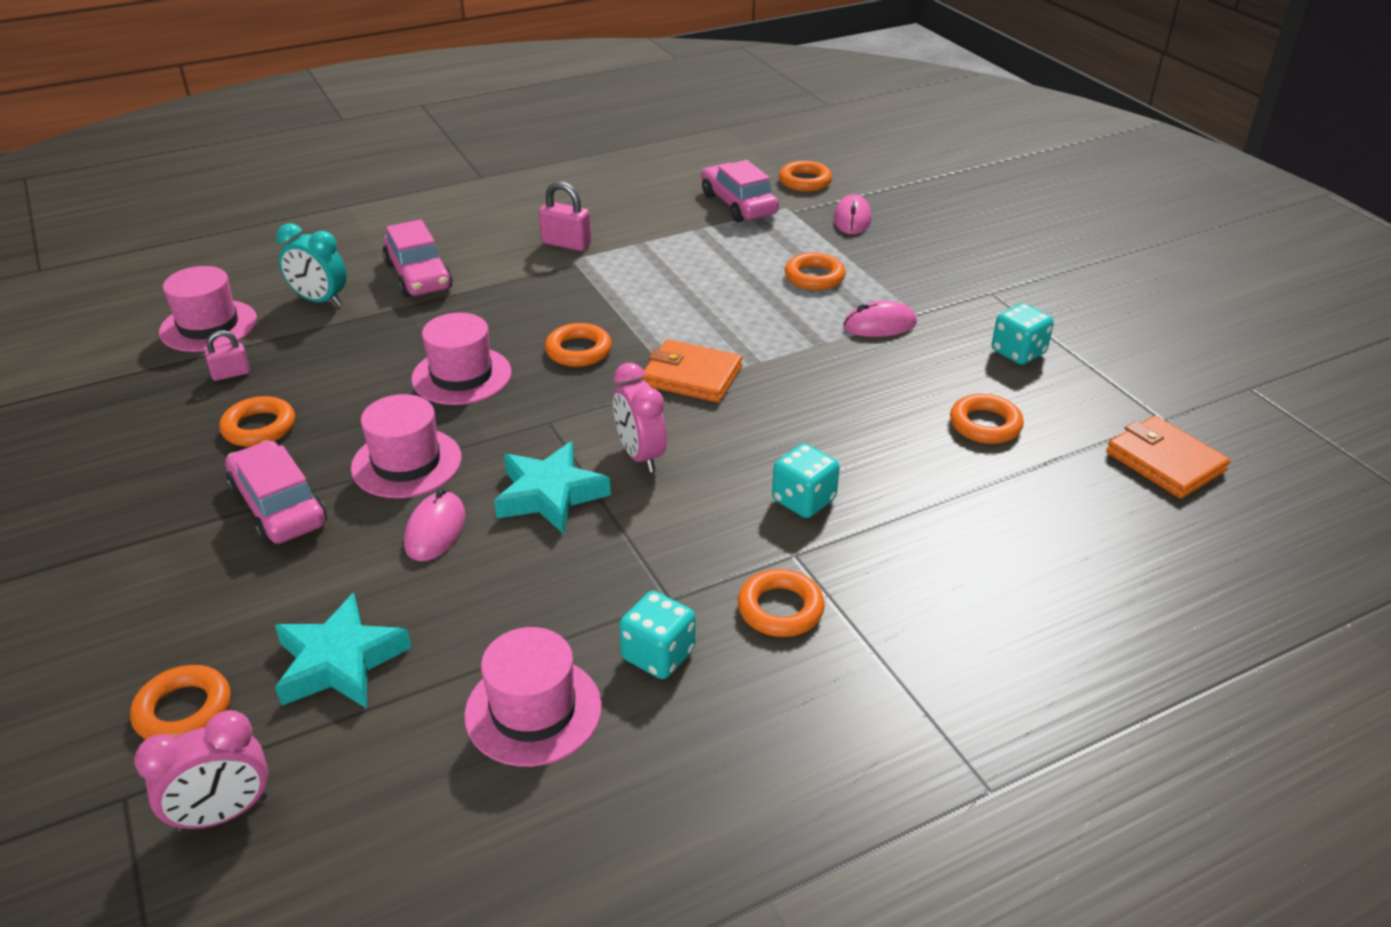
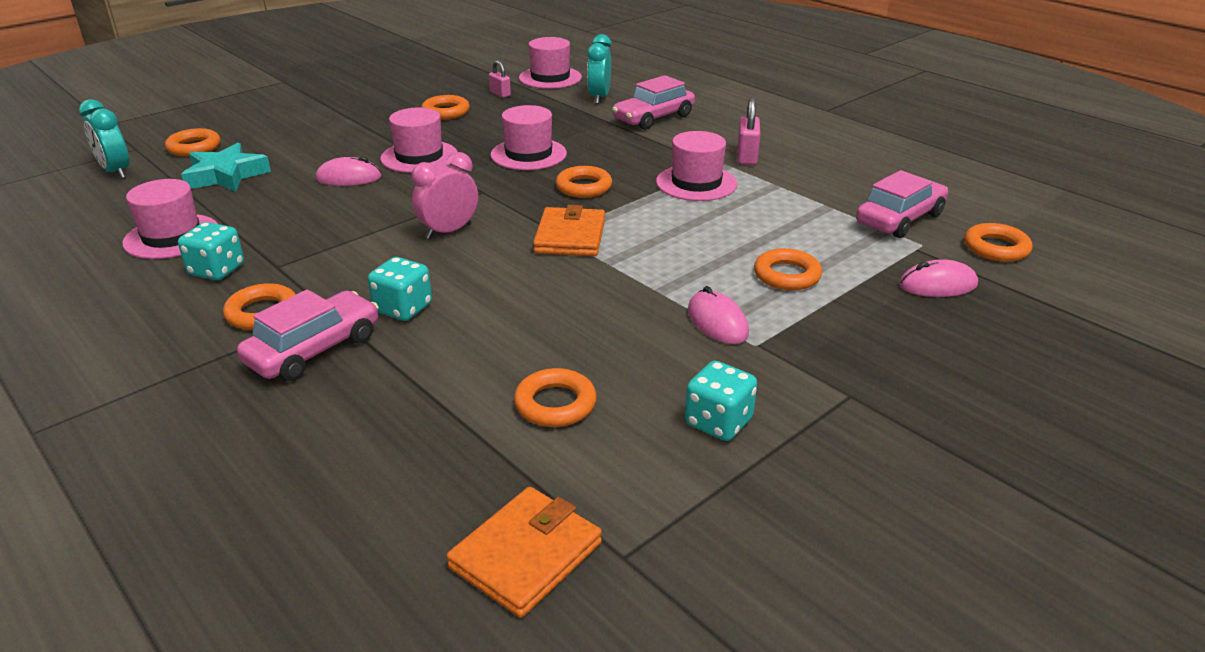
camera: 75 degrees right, 5 degrees down
pink clock [134,710,268,832] -> turquoise clock [79,99,129,179]
pink car [225,440,327,544] -> pink car moved to [237,289,379,381]
turquoise star [494,442,611,534] -> none
none -> pink hat [656,131,738,201]

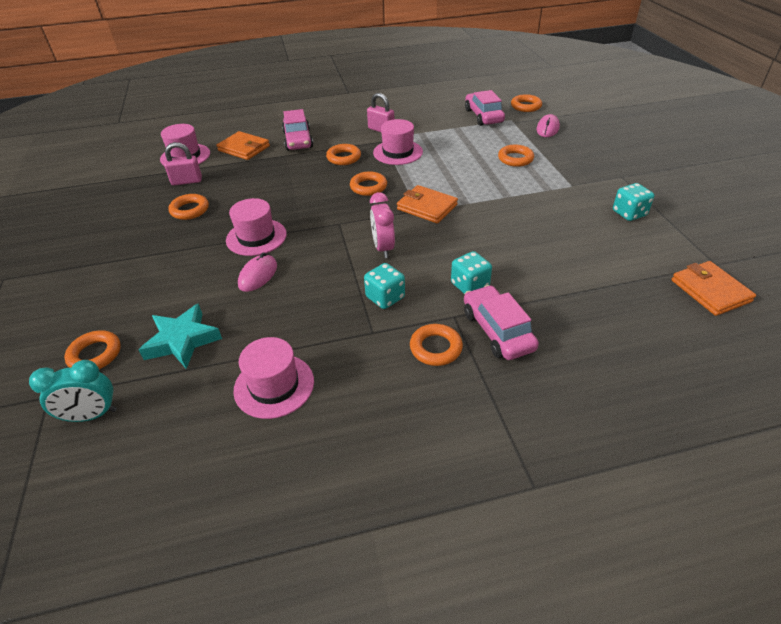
camera: 60 degrees left, 10 degrees up
turquoise dice [178,222,244,280] -> turquoise dice moved to [364,263,405,309]
pink padlock [489,60,511,98] -> pink padlock [164,142,202,185], size x1.55
pink hat [491,105,567,170] -> none
orange ring [514,368,597,427] -> orange ring moved to [326,144,361,165]
turquoise clock [587,34,612,104] -> orange wallet [216,131,270,160]
pink mouse [688,286,749,344] -> none

